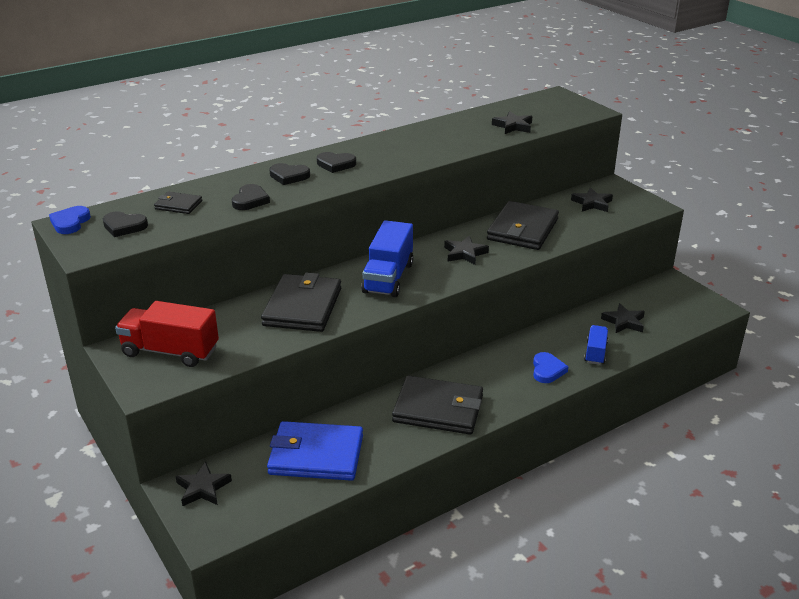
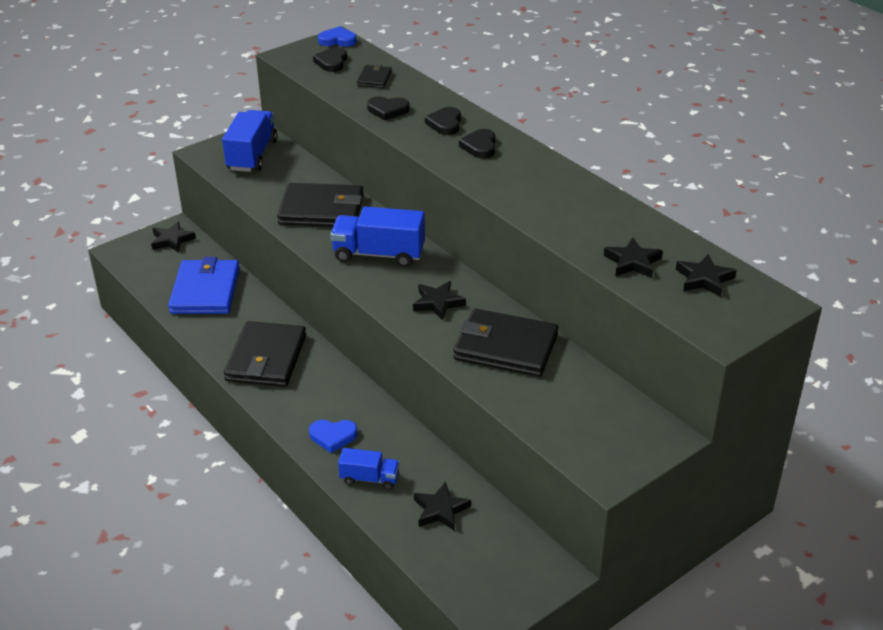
camera: 85 degrees right, 5 degrees up
red truck [115,301,219,367] -> blue truck [222,110,277,172]
black star [571,188,613,212] -> black star moved to [676,254,736,297]

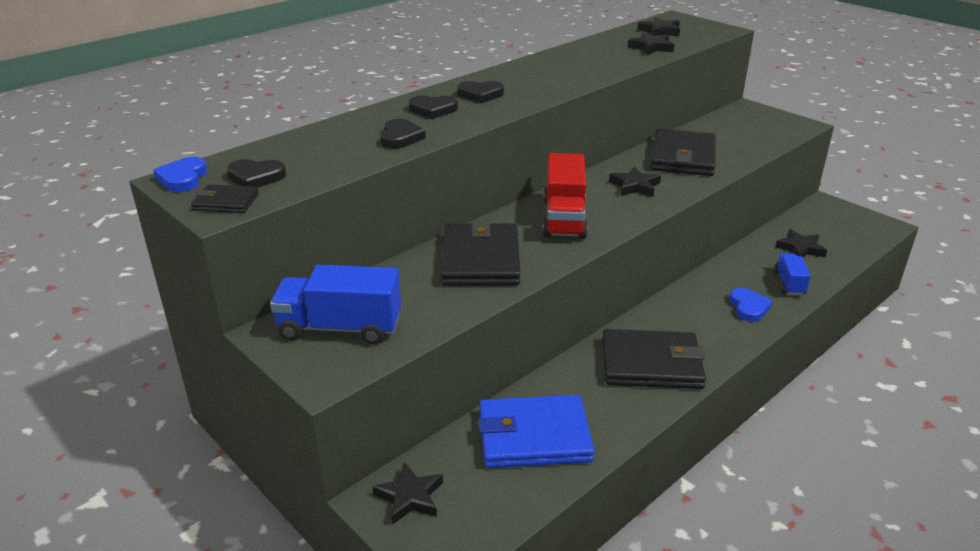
camera: 95 degrees left, 5 degrees down
blue truck [330,207,425,267] -> red truck [542,153,588,239]
black wallet [357,64,392,88] -> black wallet moved to [191,184,259,213]

